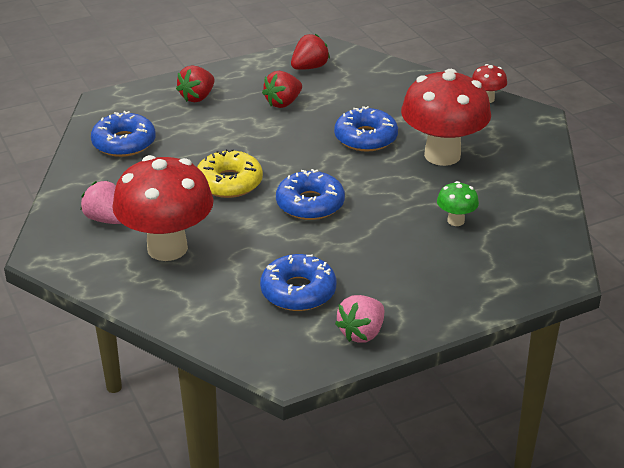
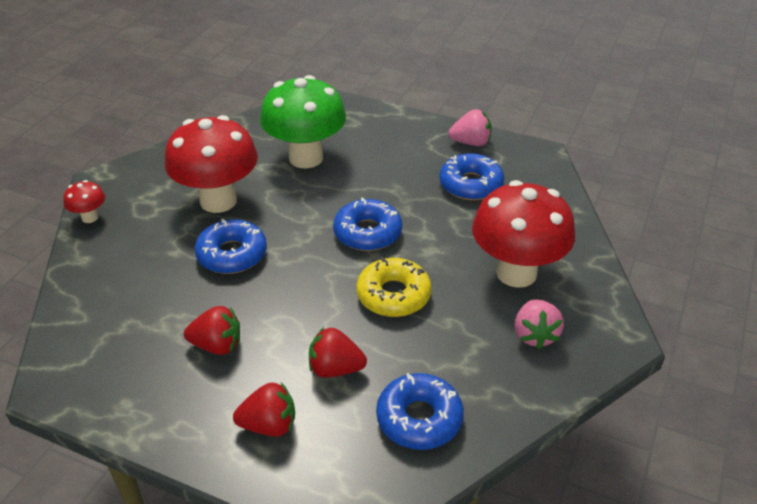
camera: 130 degrees left, 5 degrees up
red strawberry [291,34,330,70] -> red strawberry moved to [309,327,367,378]
green mushroom [437,181,479,226] -> green mushroom [260,75,346,168], size x2.29

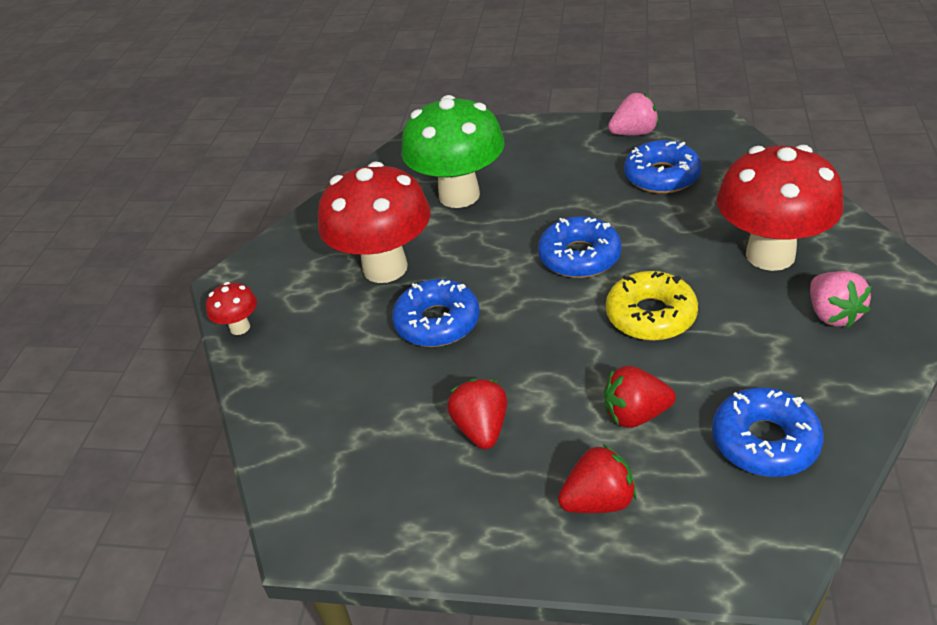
camera: 10 degrees left, 0 degrees up
red strawberry [184,306,240,355] -> red strawberry turned 90 degrees counterclockwise [447,378,507,449]

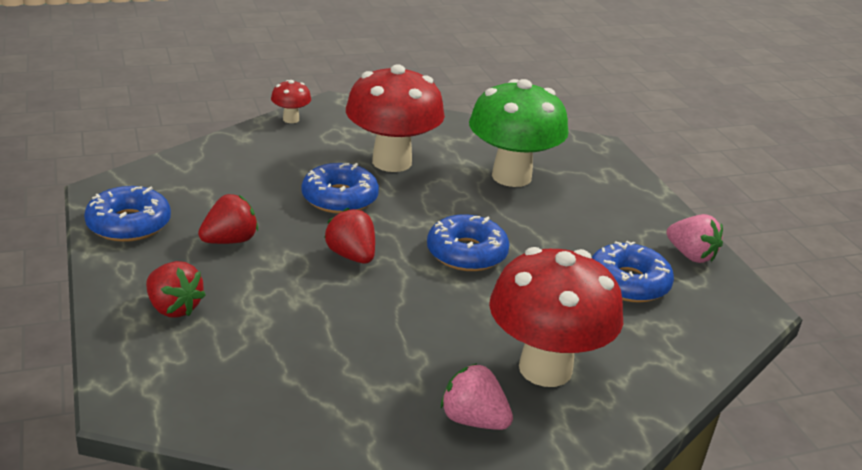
camera: 55 degrees right, 10 degrees down
red strawberry [604,366,676,428] -> red strawberry moved to [324,208,375,264]
yellow donut [606,271,698,341] -> none
blue donut [712,387,824,477] -> blue donut moved to [84,186,171,242]
pink strawberry [810,271,871,328] -> pink strawberry turned 75 degrees clockwise [441,363,513,430]

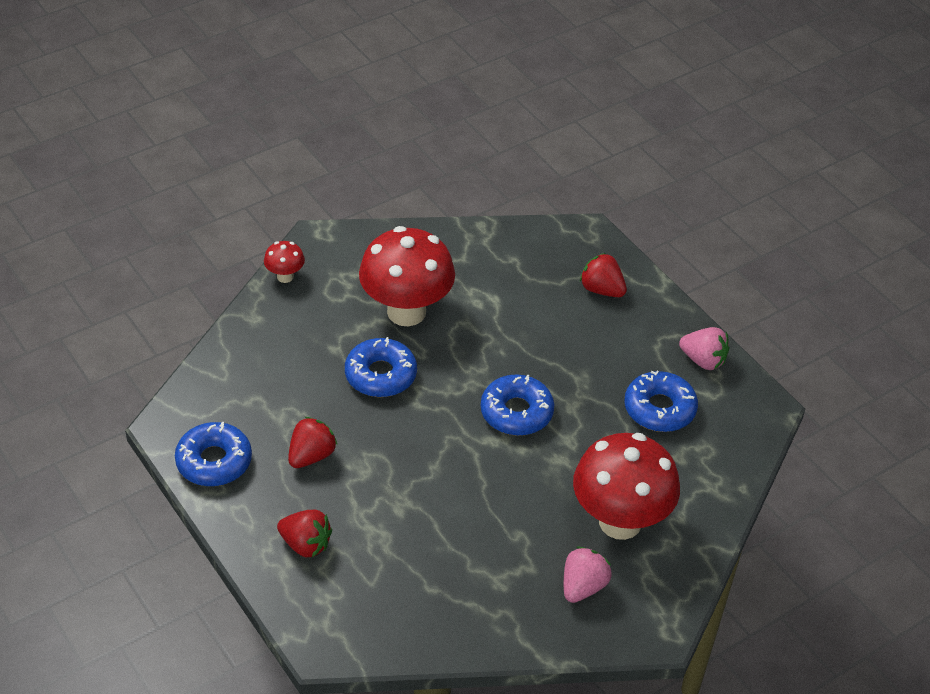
camera: 15 degrees left, 15 degrees up
red strawberry [324,208,375,264] -> red strawberry moved to [580,253,627,297]
pink strawberry [441,363,513,430] -> pink strawberry turned 105 degrees clockwise [564,547,612,603]
green mushroom [469,79,569,187] -> none

